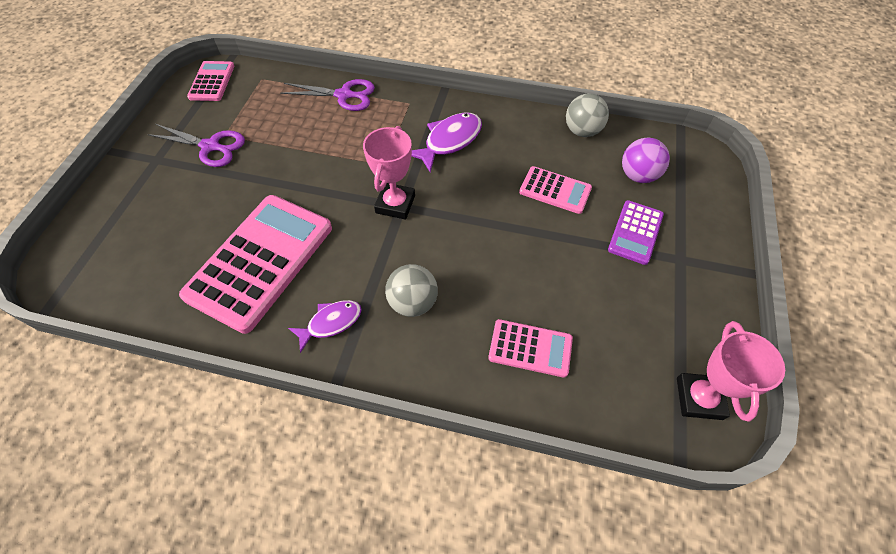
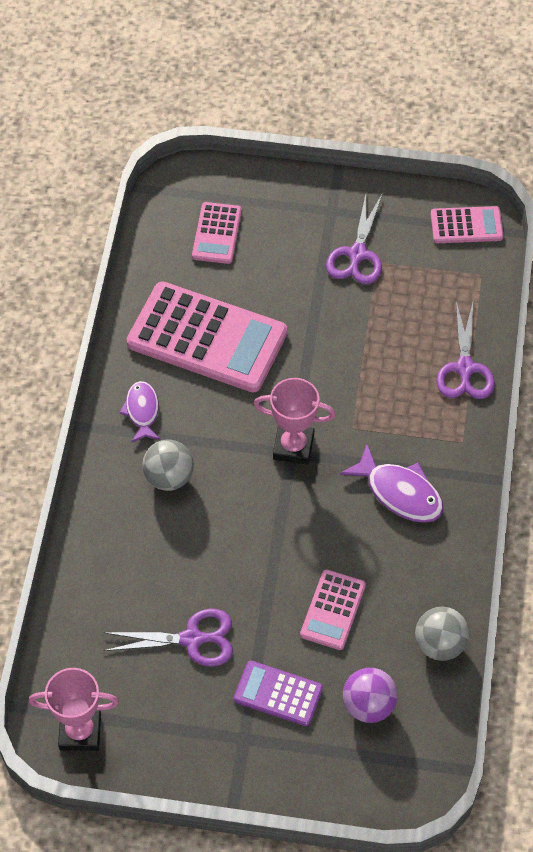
camera: 85 degrees right, 0 degrees up
purple fish [288,300,362,353] -> purple fish turned 150 degrees counterclockwise [119,381,160,443]
pink calculator [488,319,573,378] -> pink calculator moved to [192,202,242,264]
none -> purple scissors [103,609,233,667]

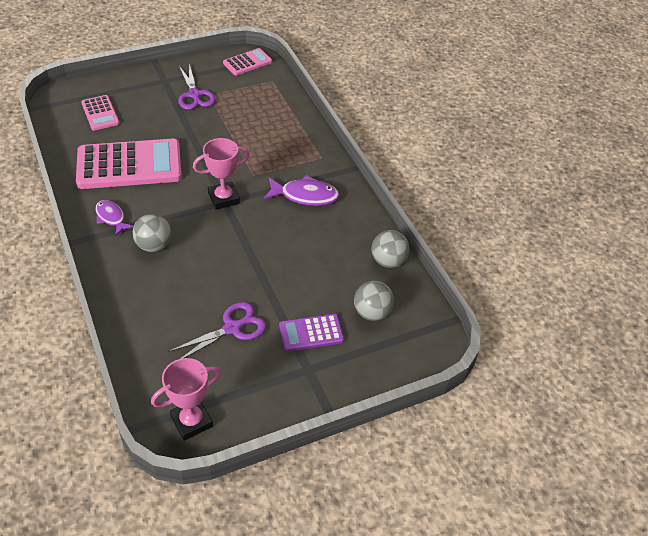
camera: 35 degrees left, 10 degrees down
pink calculator [300,569,366,650] -> none
purple ball [343,668,398,723] -> grey ball [354,281,394,321]
purple scissors [436,301,495,399] -> none

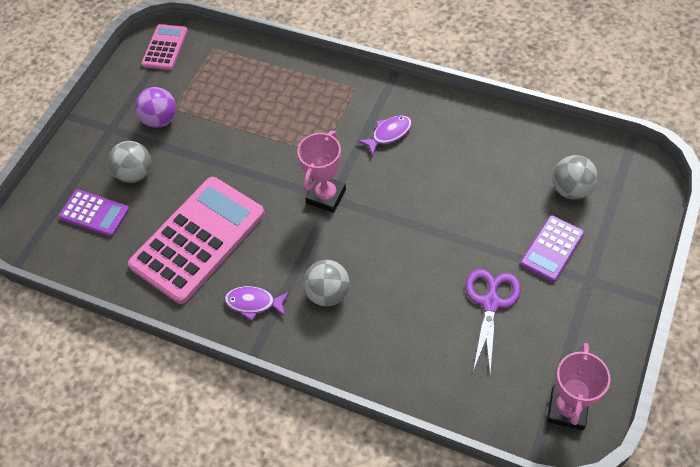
camera: 35 degrees left, 10 degrees up
pink calculator [81,95,119,130] -> purple calculator [59,189,129,237]
purple scissors [178,64,216,110] -> purple ball [135,87,176,128]
purple fish [264,175,340,206] -> purple fish [358,115,412,156], size x0.66
grey ball [371,230,409,268] -> grey ball moved to [108,141,151,183]

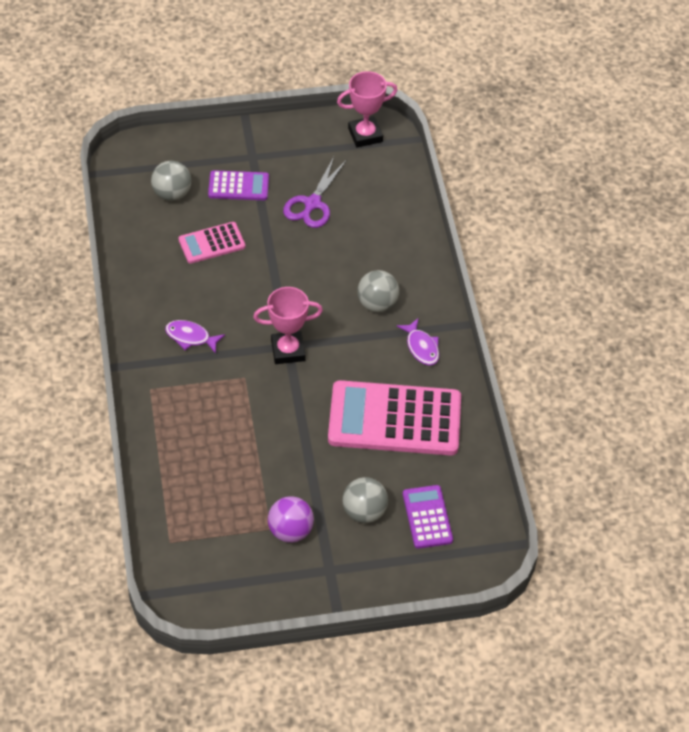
camera: 130 degrees left, 5 degrees down
pink calculator [141,24,188,70] -> pink calculator moved to [179,222,245,264]
purple scissors [466,269,521,373] -> purple scissors turned 45 degrees counterclockwise [283,157,347,228]

